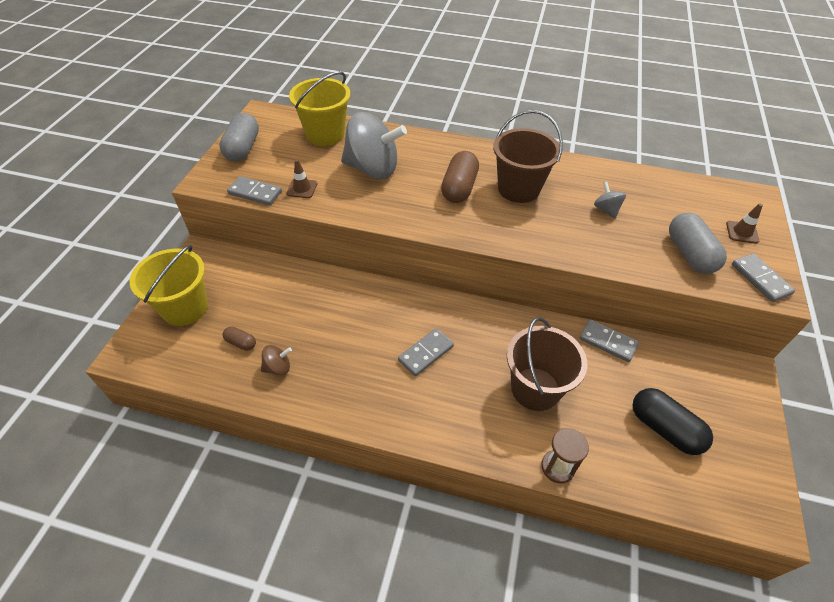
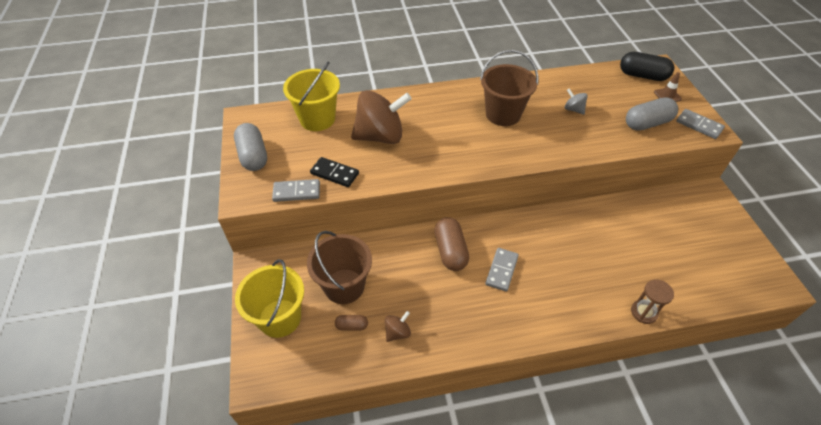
camera: 25 degrees left, 0 degrees up
brown traffic cone [286,159,317,198] -> black domino [310,157,359,187]
grey spinning top [341,112,407,179] -> brown spinning top [351,90,412,144]
brown capsule [441,151,479,203] -> brown capsule moved to [434,217,469,271]
brown bucket [507,317,588,411] -> brown bucket moved to [307,231,372,304]
grey domino [579,319,639,362] -> none
black capsule [633,388,713,455] -> black capsule moved to [620,52,674,81]
grey capsule [669,213,727,274] -> grey capsule turned 75 degrees counterclockwise [626,97,678,131]

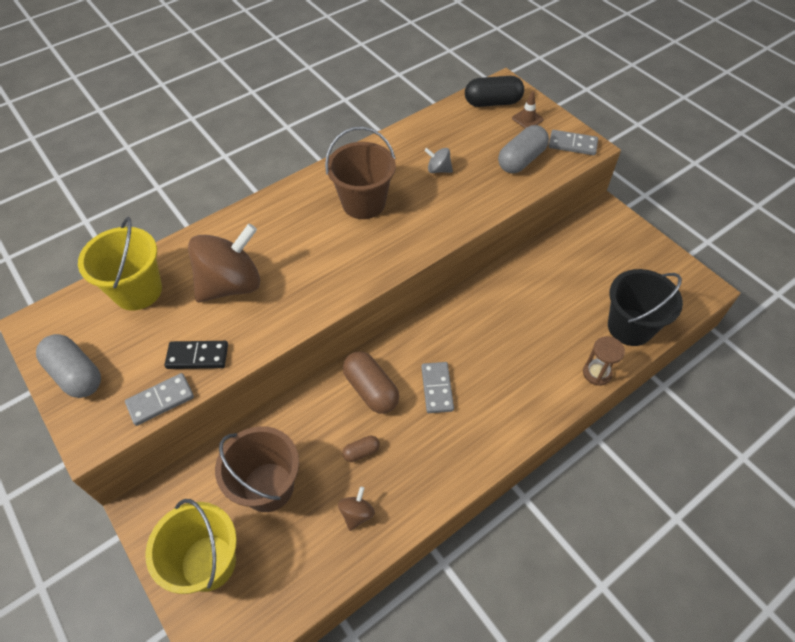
camera: 25 degrees left, 5 degrees up
brown capsule [335,315,368,331] -> brown capsule moved to [342,436,380,462]
none -> black bucket [608,269,683,346]

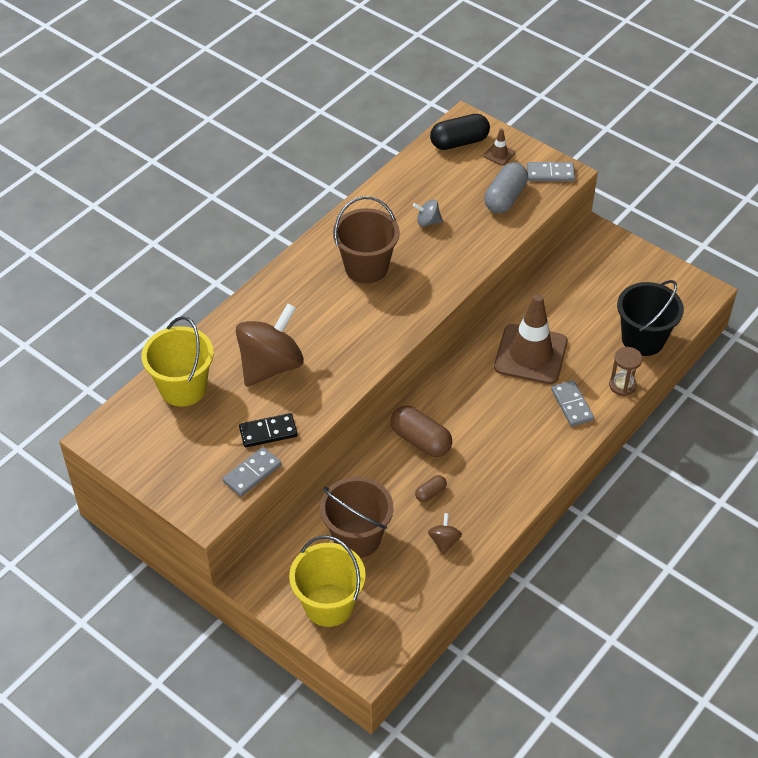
camera: 15 degrees left, 5 degrees down
grey capsule [36,334,101,398] -> none
grey domino [421,362,454,413] -> grey domino moved to [551,380,594,427]
none -> brown traffic cone [494,294,568,384]

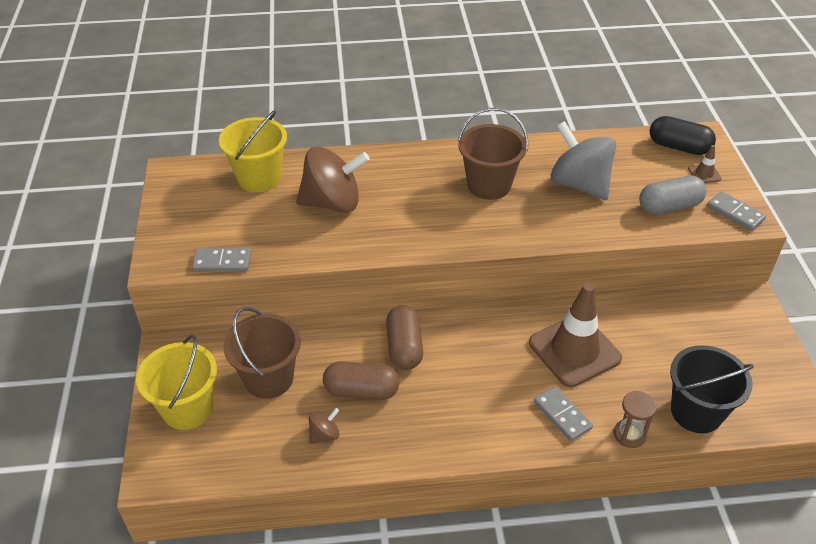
camera: 45 degrees right, 5 degrees down
black domino [239,413,298,447] -> none
grey spinning top [413,199,443,227] -> grey spinning top [551,121,616,200], size x2.31
brown capsule [415,475,447,502] -> brown capsule [323,361,400,400], size x1.98
grey domino [551,380,594,427] -> grey domino turned 60 degrees counterclockwise [534,386,593,441]

